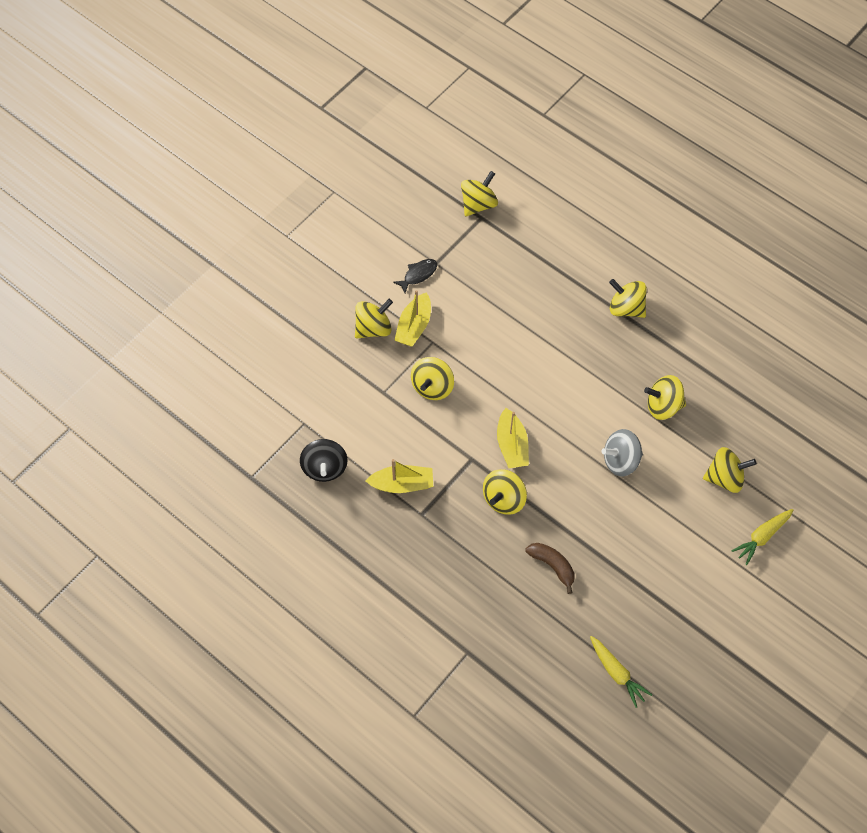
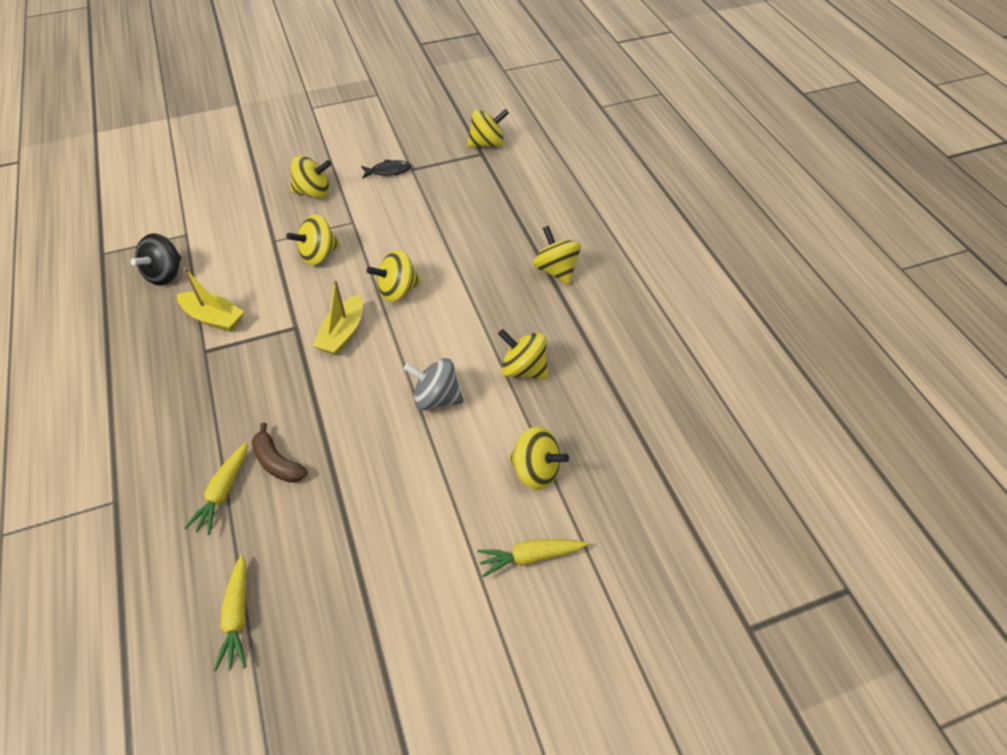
camera: 30 degrees right, 10 degrees down
yellow boat [395,290,431,347] -> none
yellow spinning top [483,469,527,515] -> yellow spinning top moved to [367,250,421,302]
brown banana [526,543,575,594] -> brown banana turned 150 degrees clockwise [252,423,308,483]
none -> yellow carrot [184,442,248,535]

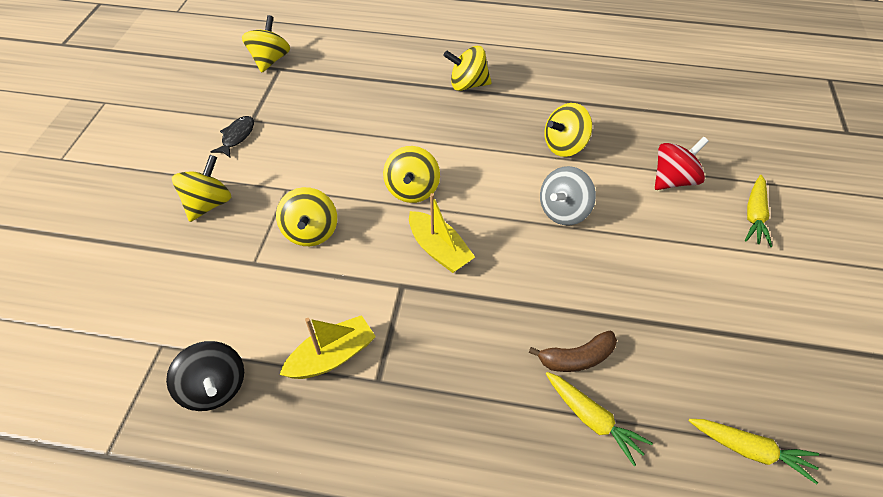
camera: 60 degrees left, 0 degrees up
yellow spinning top [509,426,569,490] -> red spinning top [655,137,709,190]

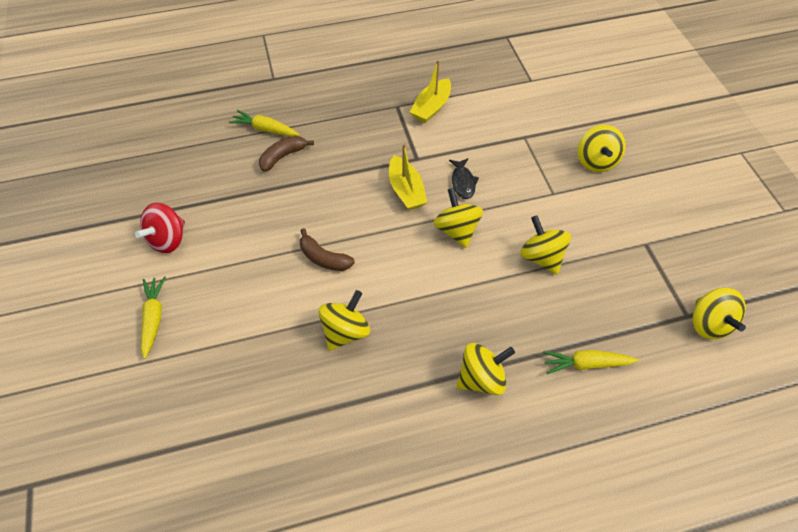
camera: 155 degrees right, 5 degrees up
black spinning top [166,341,244,411] -> none
black fish [210,116,254,157] -> black fish moved to [449,158,479,199]
yellow spinning top [276,187,337,246] -> yellow spinning top moved to [520,215,571,274]
yellow boat [409,193,475,273] -> yellow boat turned 135 degrees counterclockwise [389,143,427,210]
grey spinning top [540,166,596,225] -> brown banana [300,228,355,271]
red spinning top [655,137,709,190] -> red spinning top moved to [135,203,185,253]
yellow carrot [689,419,819,484] -> yellow carrot moved to [543,350,639,374]

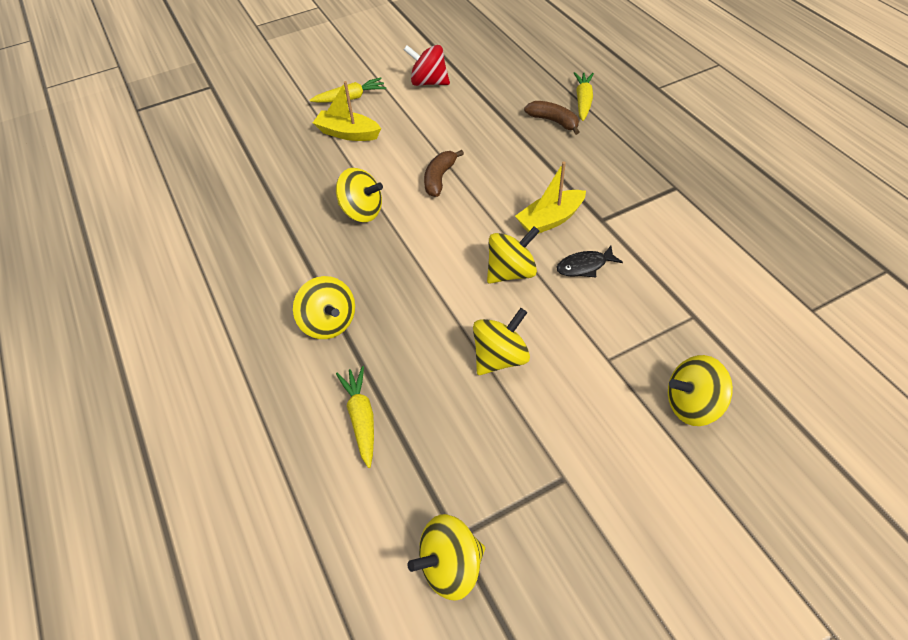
camera: 80 degrees right, 5 degrees down
yellow boat [410,60,451,123] -> yellow boat moved to [313,81,381,141]

